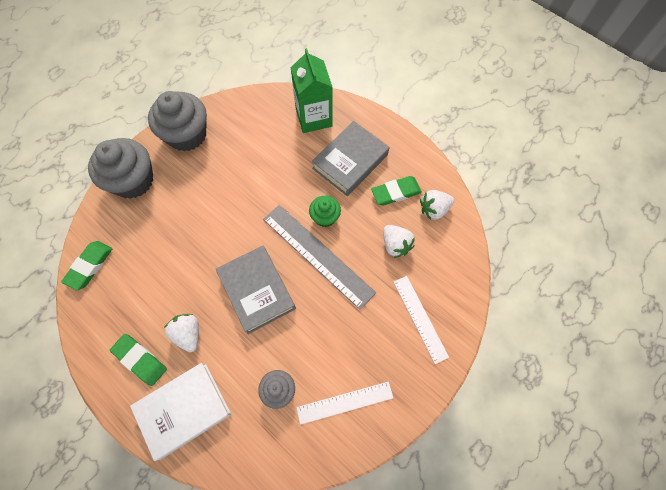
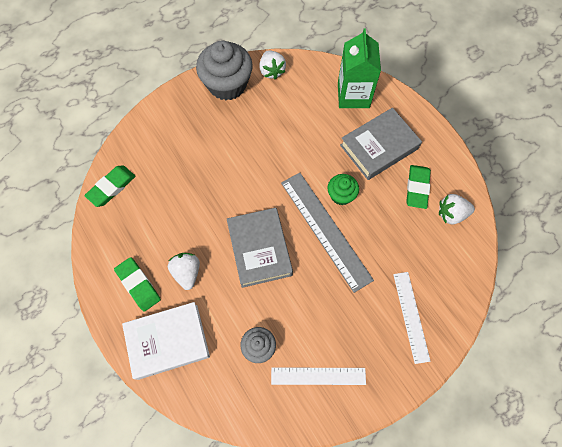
camera: 15 degrees right, 0 degrees up
grey cupcake [88,138,153,199] -> none
green eraser [371,176,422,206] -> green eraser turned 75 degrees counterclockwise [406,165,431,209]
white strawberry [383,225,415,258] -> white strawberry moved to [259,50,286,80]

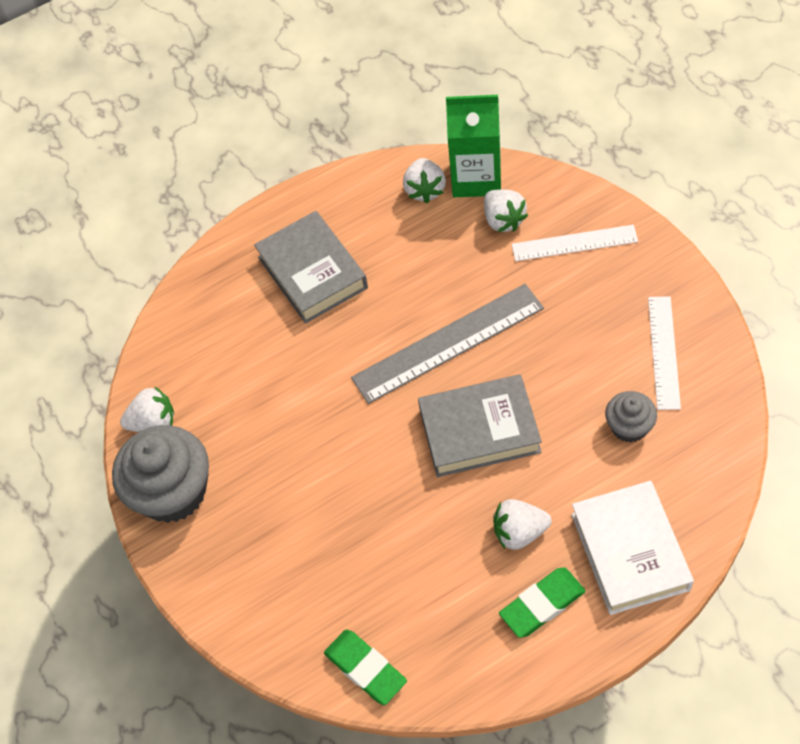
camera: 80 degrees left, 10 degrees down
green cupcake [327,174,359,205] -> none
green carton [338,28,381,108] -> green carton moved to [446,95,501,197]
green eraser [406,165,431,209] -> none
none -> white strawberry [484,189,528,232]

